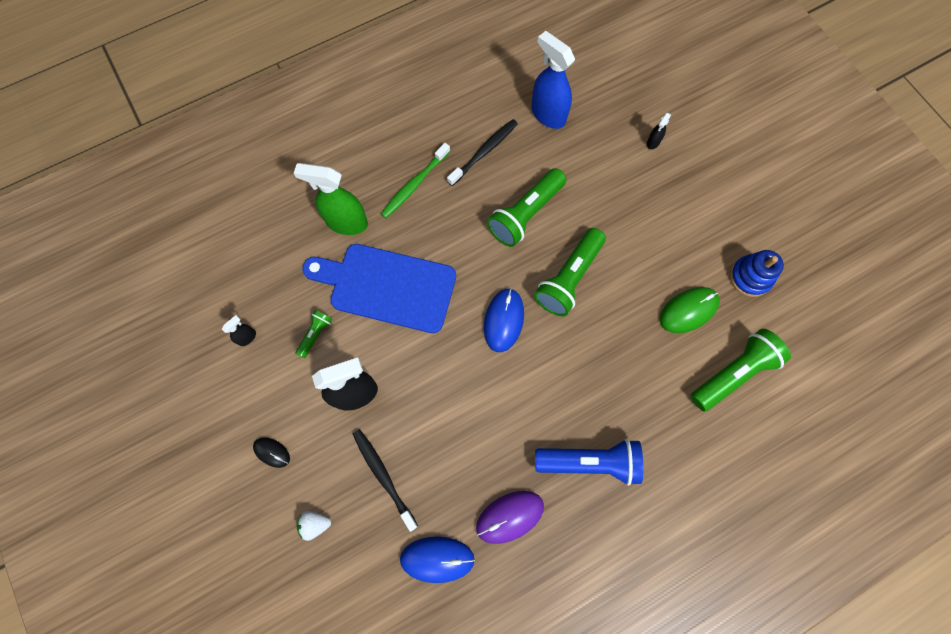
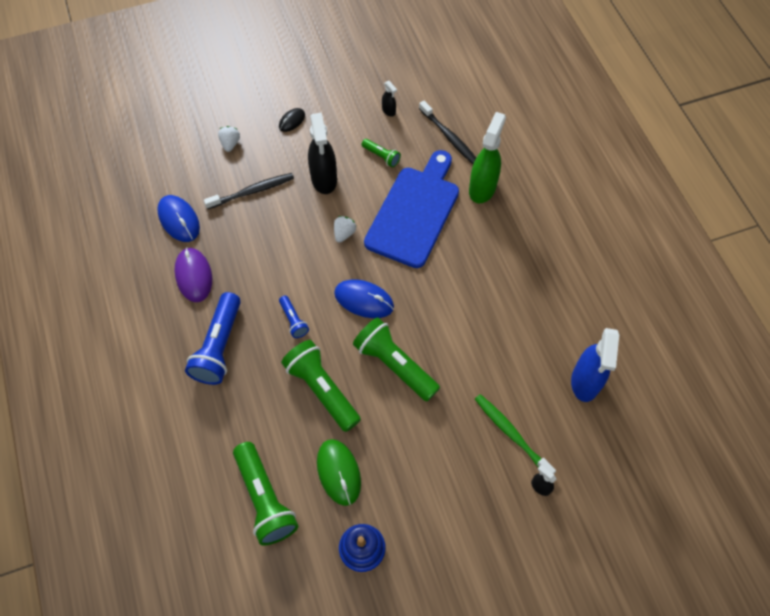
camera: 100 degrees right, 10 degrees down
green toothbrush [381,143,450,218] -> green toothbrush moved to [475,394,556,474]
blue mouse [400,536,475,583] -> blue mouse turned 45 degrees counterclockwise [157,195,200,242]
black toothbrush [447,119,518,186] -> black toothbrush moved to [419,100,476,164]
green flashlight [487,168,566,247] -> green flashlight moved to [281,340,361,432]
blue spray bottle [532,31,575,129] -> blue spray bottle turned 135 degrees clockwise [571,328,619,402]
none -> blue flashlight [279,296,309,338]
none -> white strawberry [334,216,356,243]

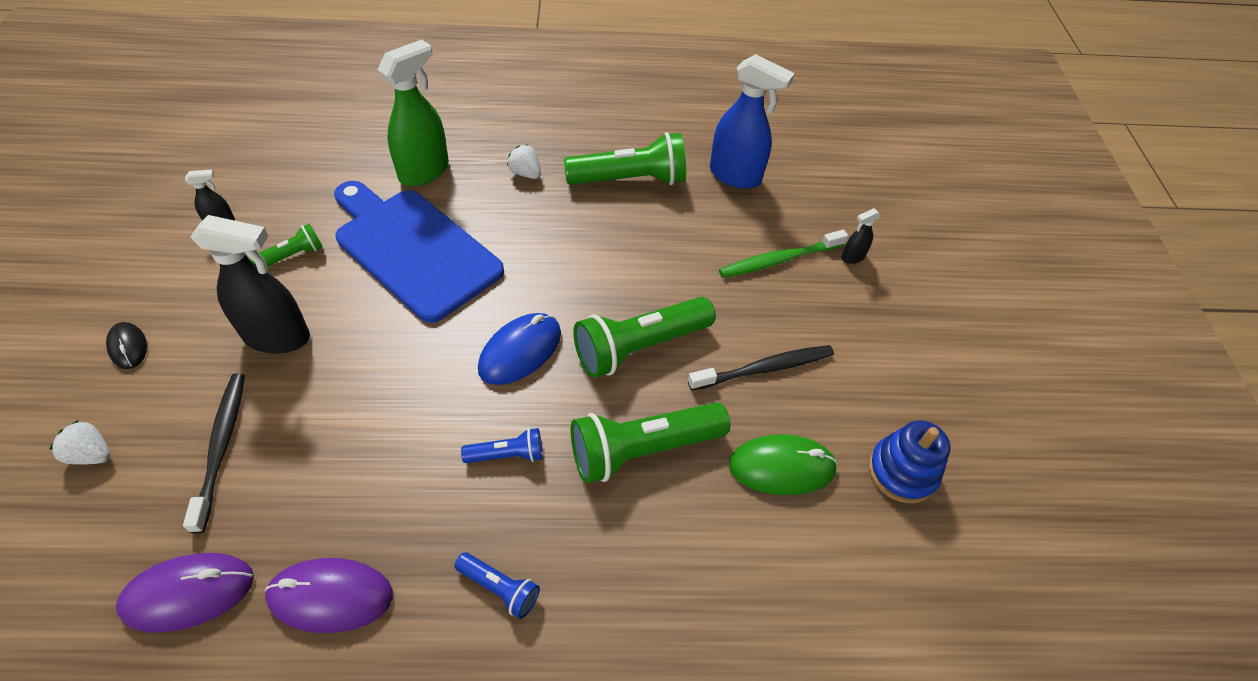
camera: 75 degrees left, 10 degrees down
blue mouse [157,195,200,242] -> purple mouse [116,553,254,633]
blue flashlight [185,292,241,385] -> blue flashlight [455,552,540,619], size x0.50
green flashlight [233,442,298,546] -> green flashlight moved to [564,132,686,185]
white strawberry [334,216,356,243] -> white strawberry moved to [507,145,541,179]
black toothbrush [419,100,476,164] -> black toothbrush moved to [688,345,834,391]
green spray bottle [469,112,506,203] -> green spray bottle turned 90 degrees clockwise [377,39,449,186]

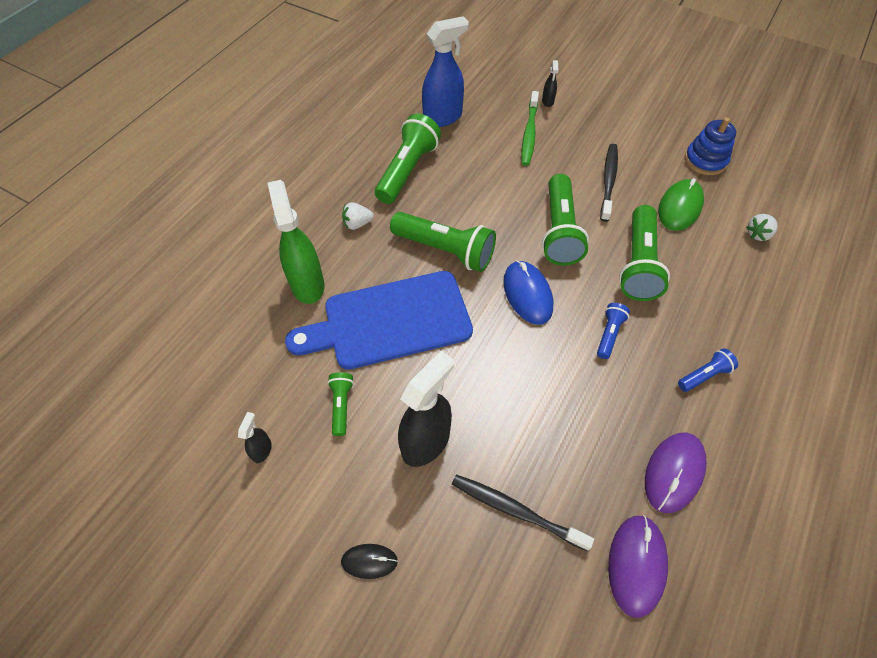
camera: 55 degrees left, 5 degrees up
white strawberry [49,420,110,465] -> white strawberry moved to [746,214,778,241]
none -> green flashlight [390,212,496,272]

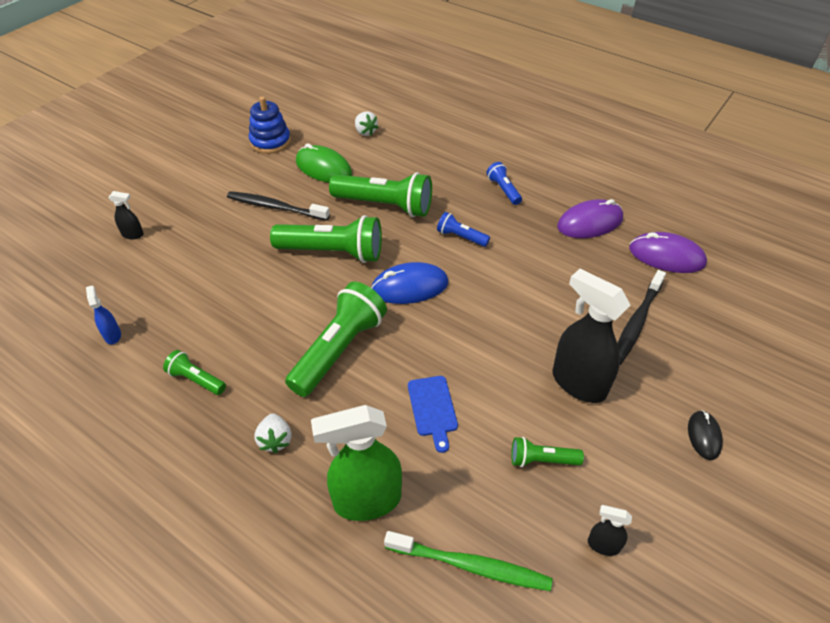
camera: 85 degrees left, 10 degrees down
blue cutting board [285,271,473,370] -> blue cutting board [408,376,458,453], size x0.41
green flashlight [375,113,441,204] -> green flashlight [163,350,226,395], size x0.50
blue spray bottle [422,16,469,127] -> blue spray bottle [86,285,121,344], size x0.46
green toothbrush [522,91,539,166] -> green toothbrush moved to [384,531,553,591]
purple mouse [645,432,707,513] -> purple mouse turned 60 degrees counterclockwise [557,199,623,238]

